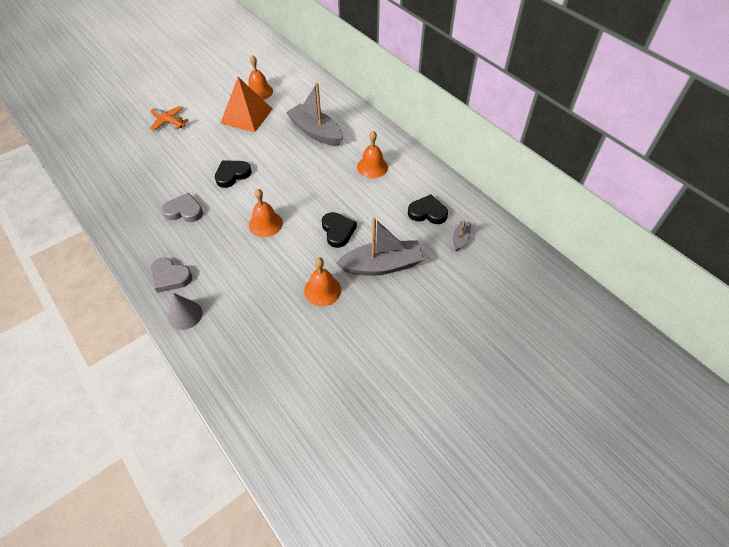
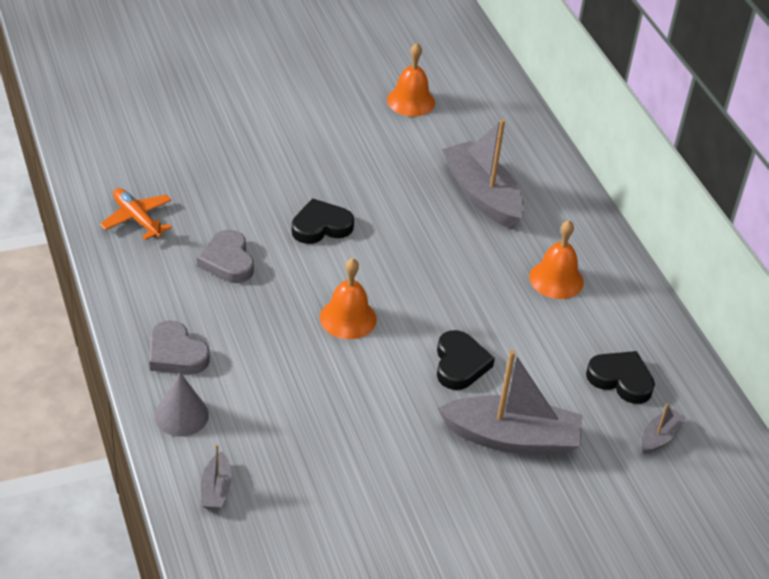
camera: 15 degrees right, 10 degrees down
orange plane [150,106,189,131] -> orange plane moved to [100,188,172,240]
grey heart [161,193,203,222] -> grey heart turned 135 degrees counterclockwise [197,230,254,283]
orange pyramid [221,77,272,132] -> none
orange bell [304,257,341,306] -> none
none -> grey boat [201,444,232,510]

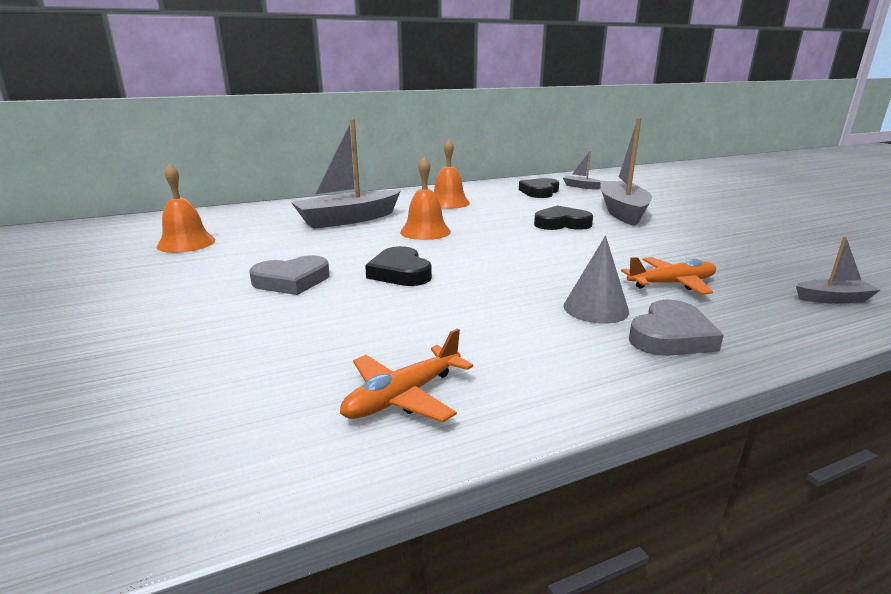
camera: 90 degrees left, 20 degrees down
grey cone [154,372,209,437] -> grey cone moved to [563,236,629,324]
grey heart [197,230,254,283] -> grey heart moved to [249,255,329,295]
orange bell [320,258,377,339] -> orange bell moved to [400,157,451,240]
none -> orange plane [621,257,716,295]

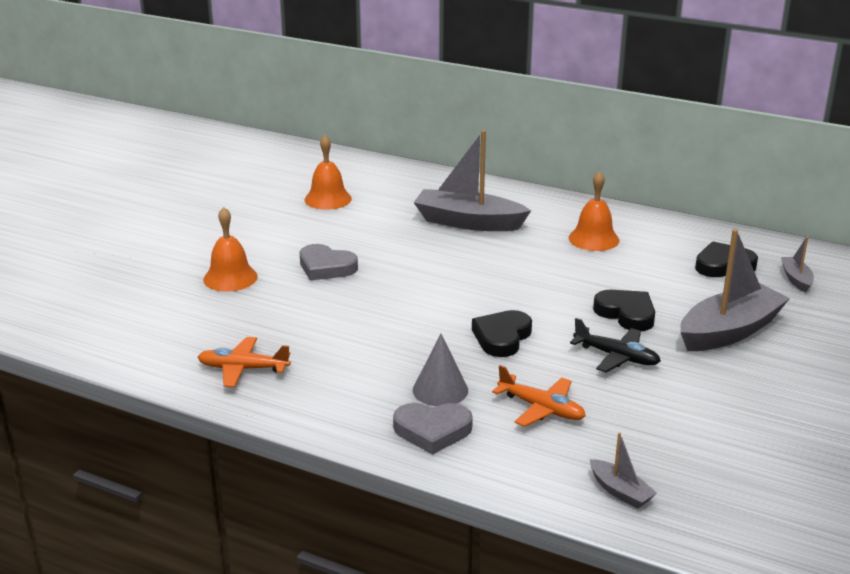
camera: 50 degrees right, 5 degrees up
black heart [365,246,432,286] -> black heart moved to [472,310,532,357]
orange bell [400,157,451,240] -> orange bell moved to [203,207,258,292]
none -> black plane [570,318,661,373]

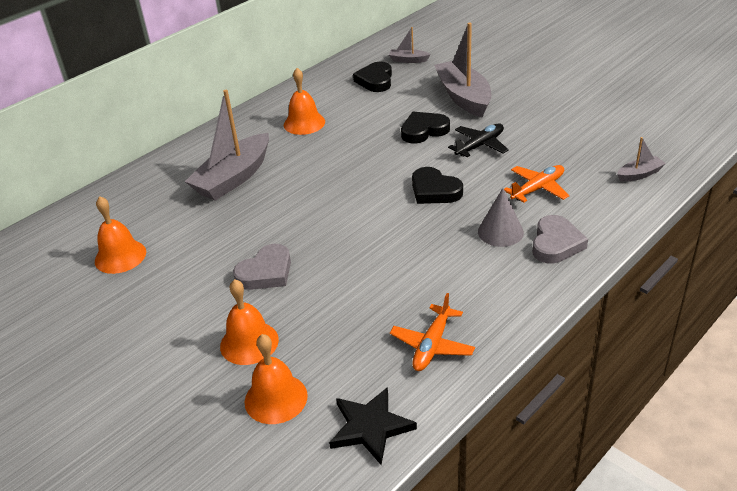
camera: 70 degrees left, 10 degrees up
none -> orange bell [245,334,308,424]
none -> black star [329,387,417,465]

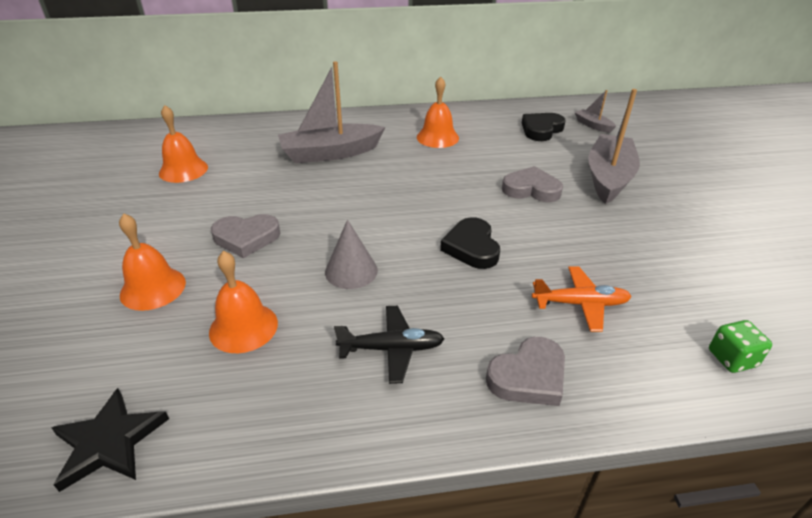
camera: 35 degrees right, 0 degrees up
orange bell [245,334,308,424] -> orange bell moved to [209,251,278,353]
orange plane [390,293,475,371] -> none
black heart [401,112,450,144] -> grey heart [502,166,563,202]
black plane [448,123,509,157] -> black plane moved to [334,306,445,384]
grey cone [478,188,524,247] -> grey cone moved to [325,220,378,289]
grey boat [617,137,666,182] -> green dice [709,320,772,373]

